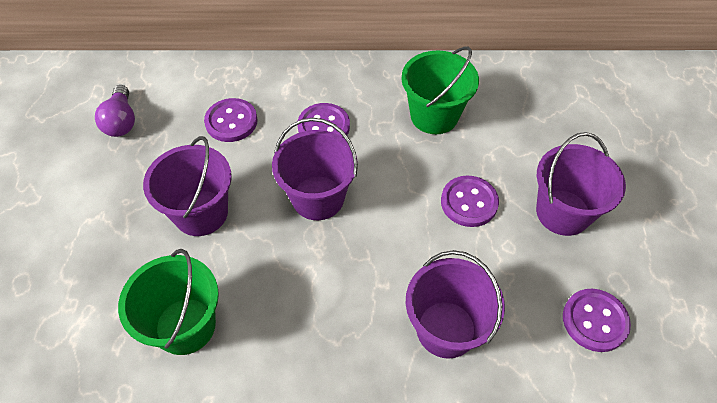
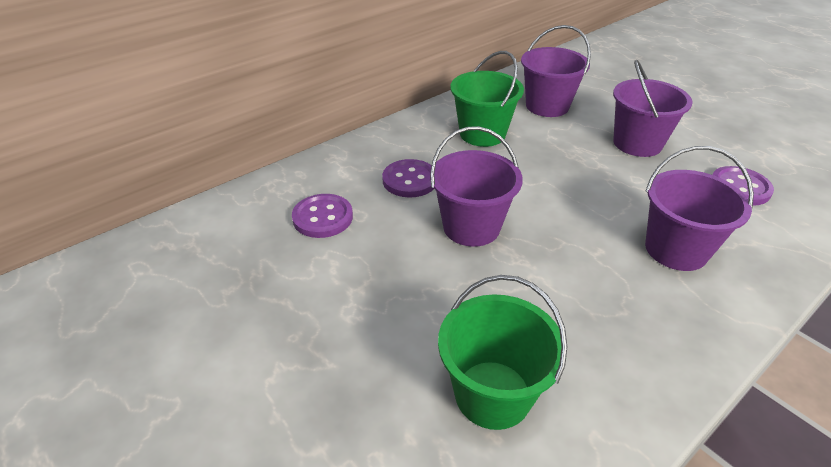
camera: 40 degrees left, 15 degrees down
purple light bulb [95,85,135,137] -> none
purple bucket [143,136,232,236] -> purple bucket moved to [521,25,591,117]
purple button [441,176,499,227] -> none

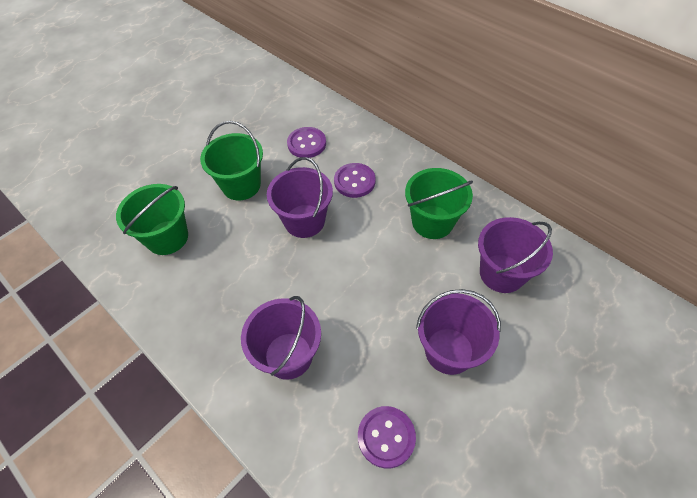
camera: 85 degrees right, 15 degrees up
none -> green bucket [200,121,263,200]

